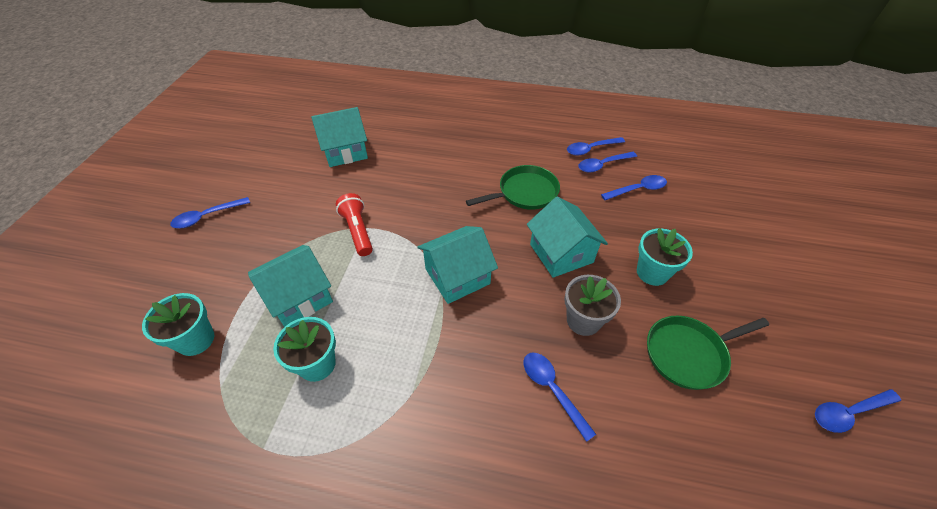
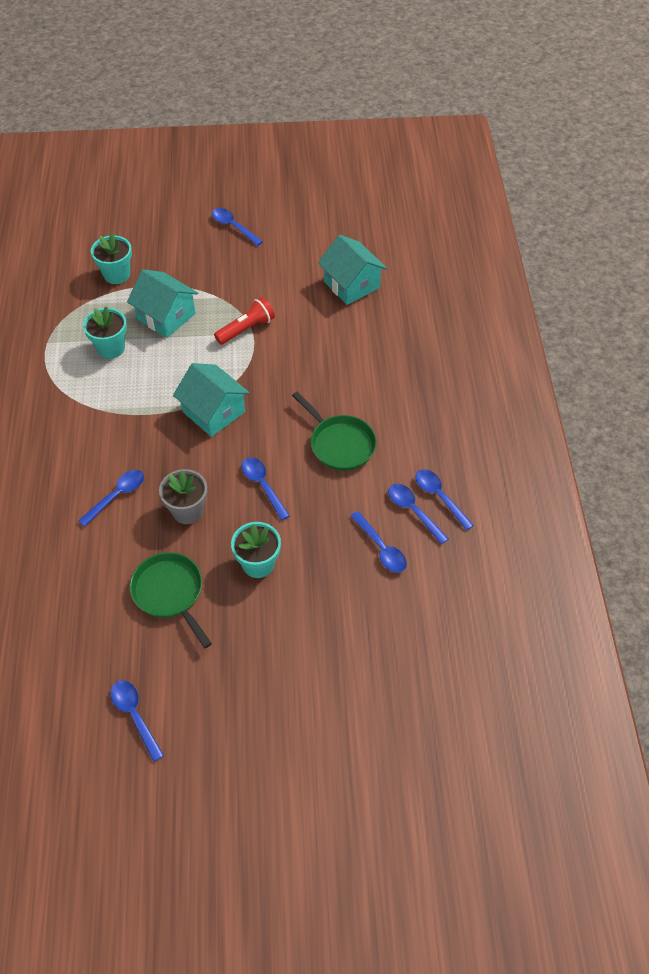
camera: 75 degrees right, 5 degrees up
turquoise house [527,196,608,278] -> blue spoon [242,457,290,520]

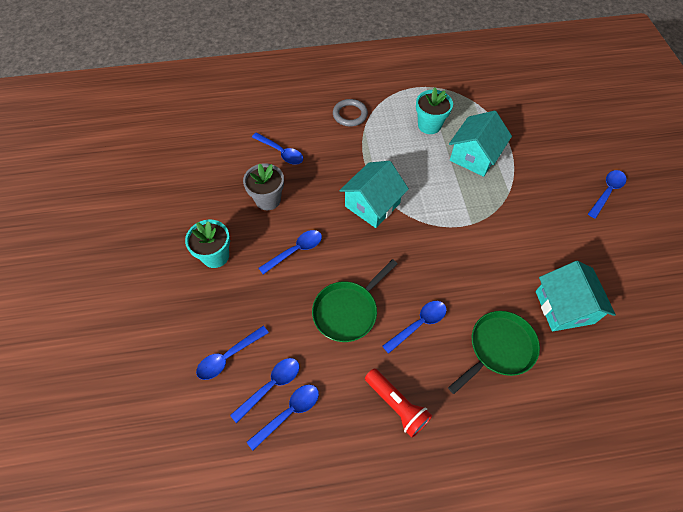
camera: 85 degrees right, 5 degrees up
turquoise flower pot [91,233,132,284] -> none
blue spoon [111,680,164,762] -> blue spoon moved to [382,301,447,354]
green pan [130,552,212,648] -> green pan moved to [448,311,540,394]
red flashlight [214,297,275,345] -> red flashlight moved to [365,368,432,438]
turquoise house [318,235,387,305] -> turquoise house turned 60 degrees counterclockwise [536,261,616,331]
none -> grey ring [333,99,368,127]

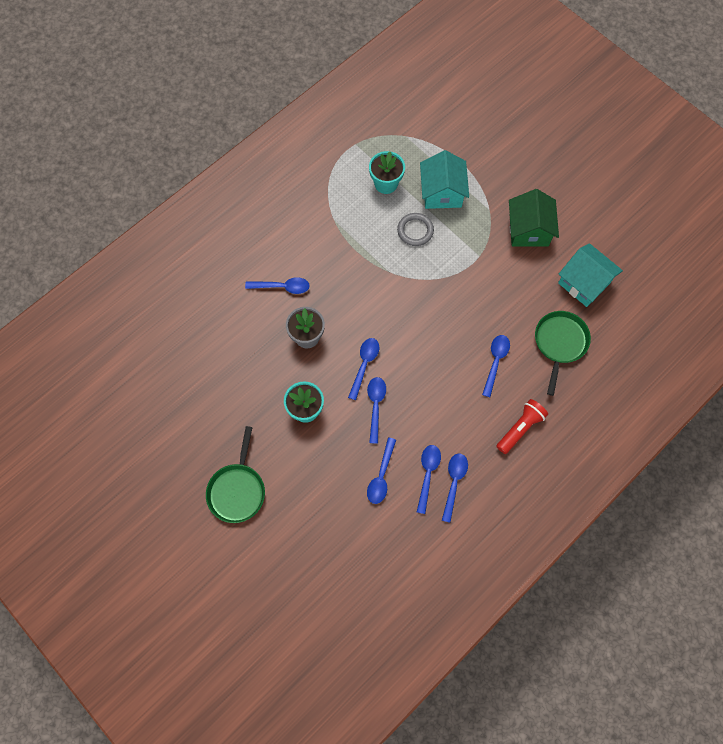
camera: 35 degrees left, 10 degrees up
green pan [312,259,398,342] -> green pan moved to [206,426,265,523]
grey ring [333,99,368,127] -> grey ring moved to [397,213,434,246]
turquoise house [339,161,409,228] -> none
red flashlight [365,368,432,438] -> red flashlight turned 60 degrees counterclockwise [496,399,548,454]
blue spoon [588,170,626,218] -> blue spoon moved to [367,377,386,444]
none -> green house [509,189,559,246]

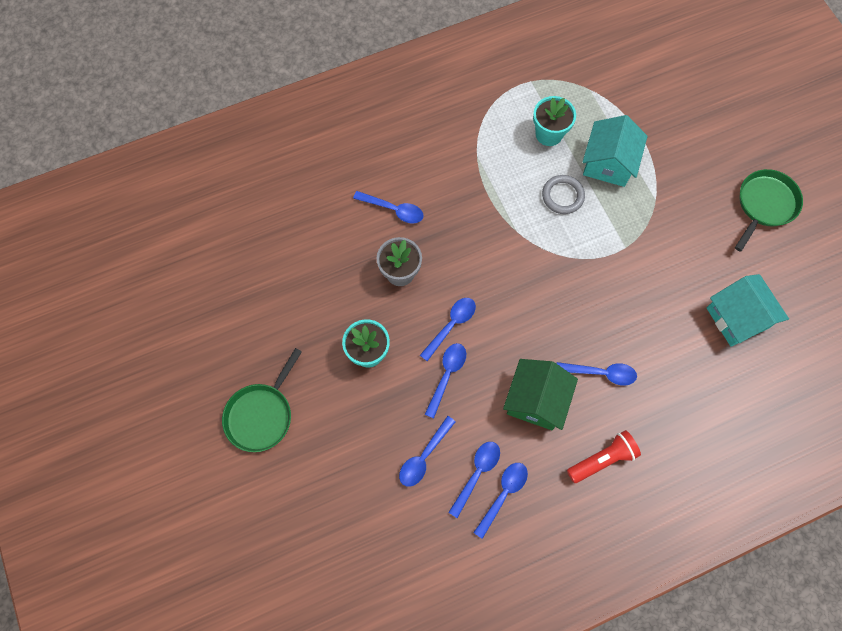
camera: 20 degrees right, 0 degrees up
blue spoon [482,335,510,397] -> blue spoon turned 60 degrees clockwise [557,362,637,386]
green house [509,189,559,246] -> green house moved to [503,359,578,430]
green pan [535,311,591,396] -> green pan moved to [735,169,803,252]

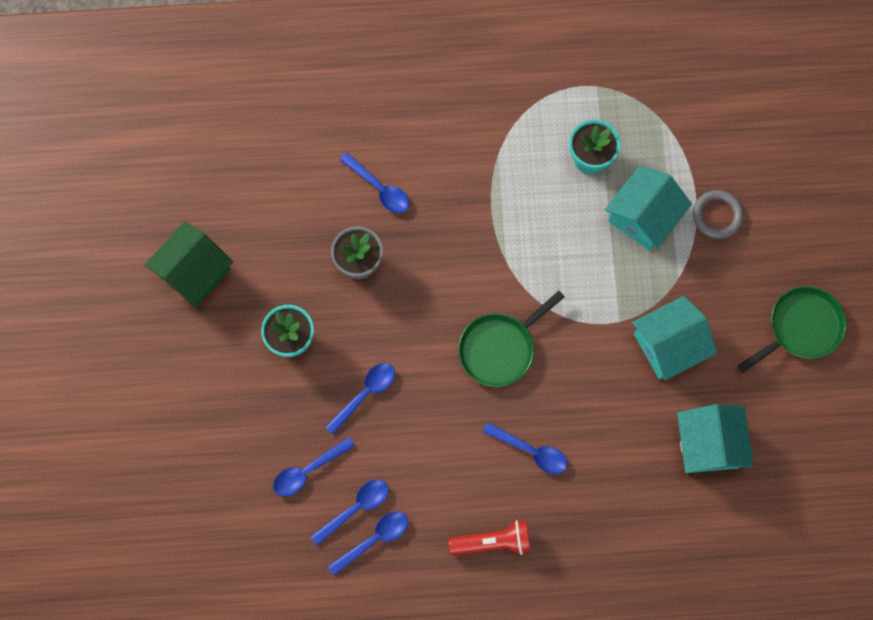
camera: 20 degrees right, 5 degrees up
green pan [222,348,302,452] -> green pan moved to [458,291,564,387]
blue spoon [420,298,476,361] -> none
green house [503,359,578,430] -> green house moved to [145,222,233,307]
grey ring [542,175,585,214] -> grey ring moved to [693,190,743,239]
none -> turquoise house [632,296,717,380]

